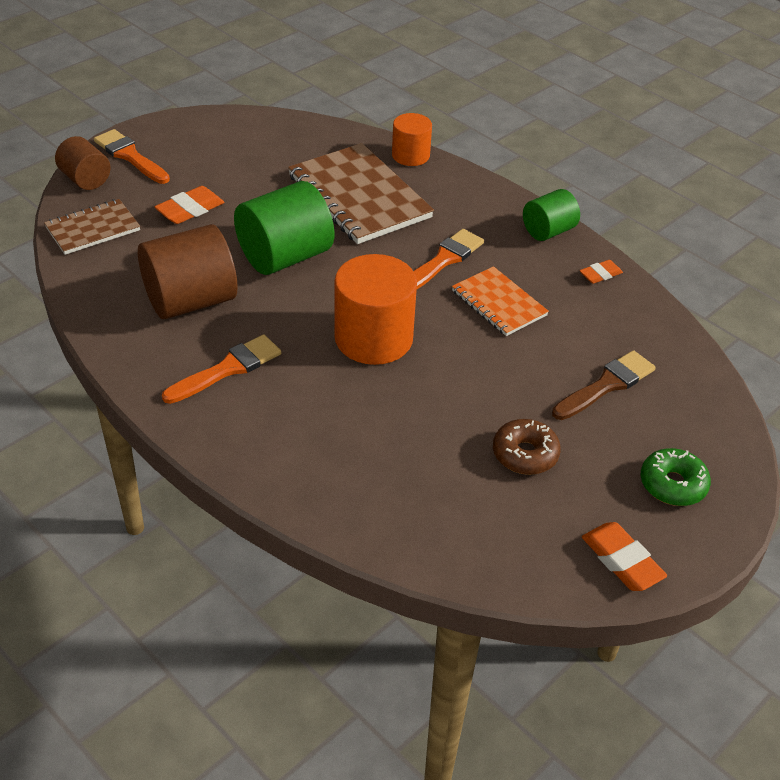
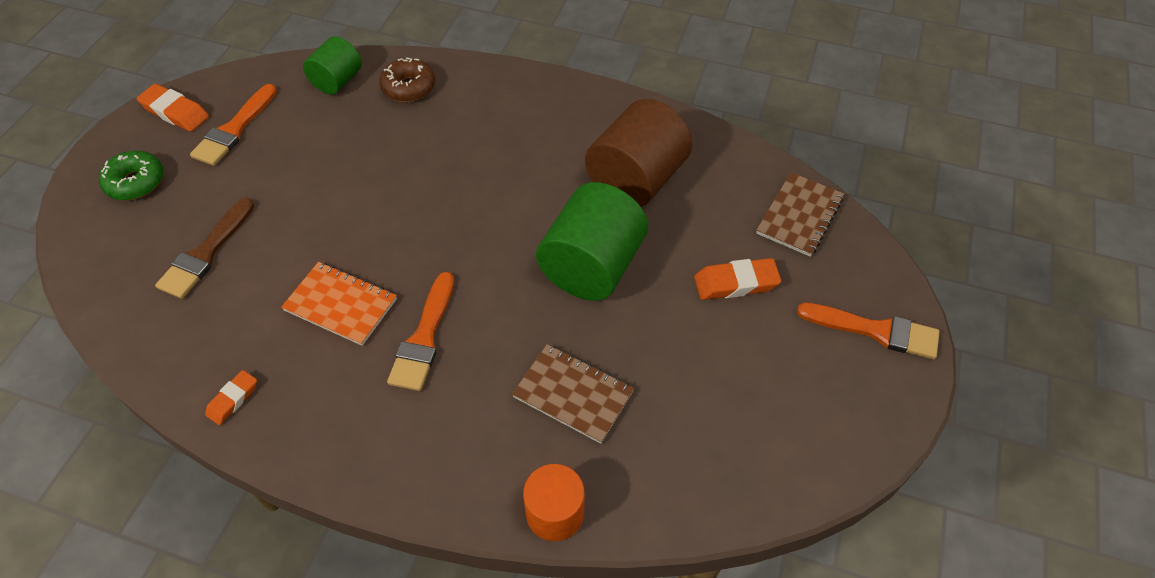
camera: 155 degrees right, 10 degrees up
brown cylinder [55,136,111,190] -> none
orange eraser [155,186,224,224] -> orange eraser turned 60 degrees clockwise [694,258,781,300]
orange brush [162,335,281,404] -> orange brush moved to [190,84,277,166]
brown notebook [288,143,434,244] -> brown notebook [512,344,634,444], size x0.57
orange cylinder [334,254,417,365] -> none
brown donut [493,419,561,475] -> brown donut moved to [379,57,435,102]
green cylinder [523,189,580,241] -> green cylinder moved to [303,36,362,95]

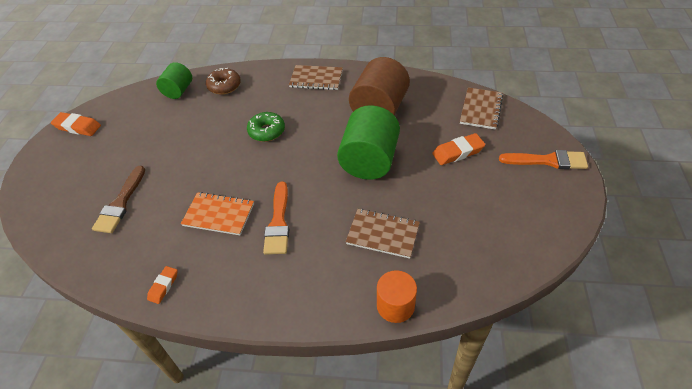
camera: 10 degrees left, 5 degrees down
green donut [99,151,163,200] -> green donut moved to [247,112,285,142]
orange brush [190,84,277,166] -> none
none -> brown notebook [289,65,343,90]

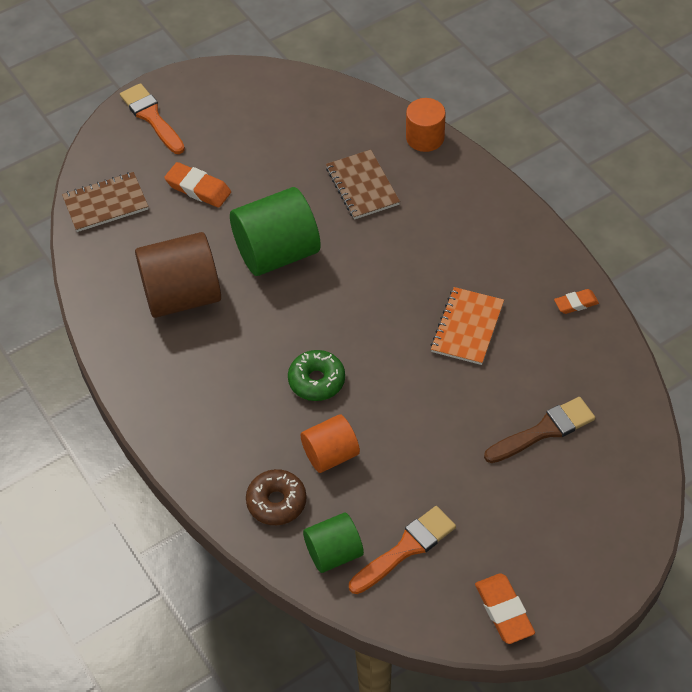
camera: 130 degrees left, 5 degrees up
orange notebook [181,192,254,235] -> orange notebook turned 45 degrees clockwise [431,287,504,365]
orange brush [263,182,289,255] -> orange brush moved to [349,506,456,594]
brown notebook [289,65,343,90] -> none
none -> orange cylinder [301,414,360,473]

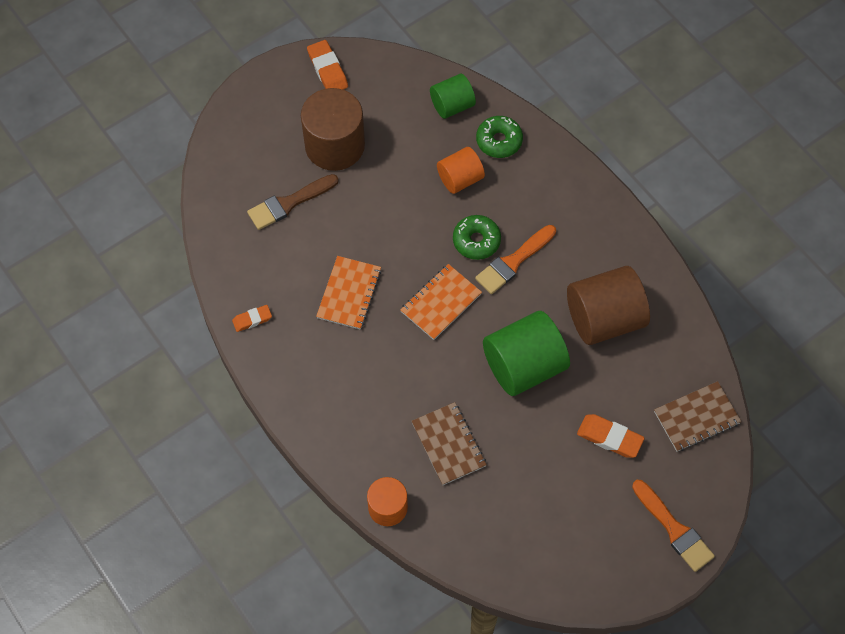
camera: 175 degrees right, 10 degrees up
brown donut [246,469,307,525] -> green donut [476,116,523,158]
orange brush [349,506,456,594] -> orange brush moved to [475,225,556,294]
none -> brown cylinder [301,88,365,171]
none -> orange notebook [400,264,482,340]

